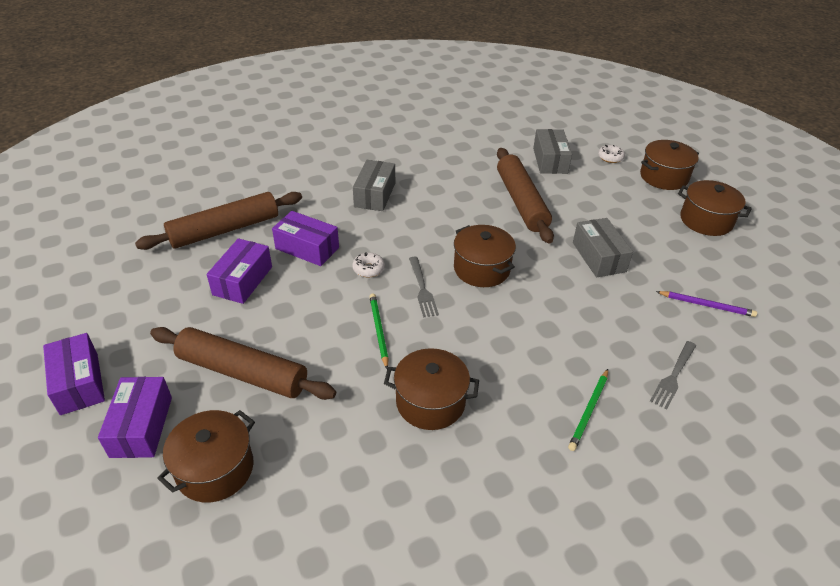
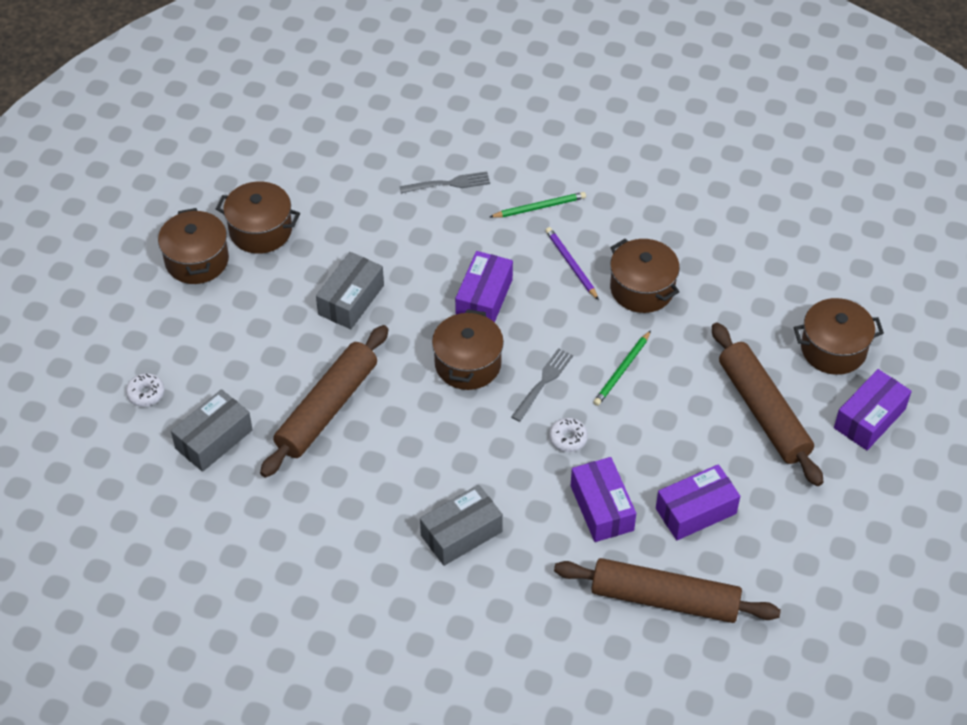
camera: 135 degrees left, 10 degrees up
purple box [43,333,105,415] -> purple box moved to [455,251,513,323]
brown pot [640,140,699,190] -> brown pot moved to [216,181,300,254]
purple pencil [656,291,757,317] -> purple pencil moved to [545,227,599,300]

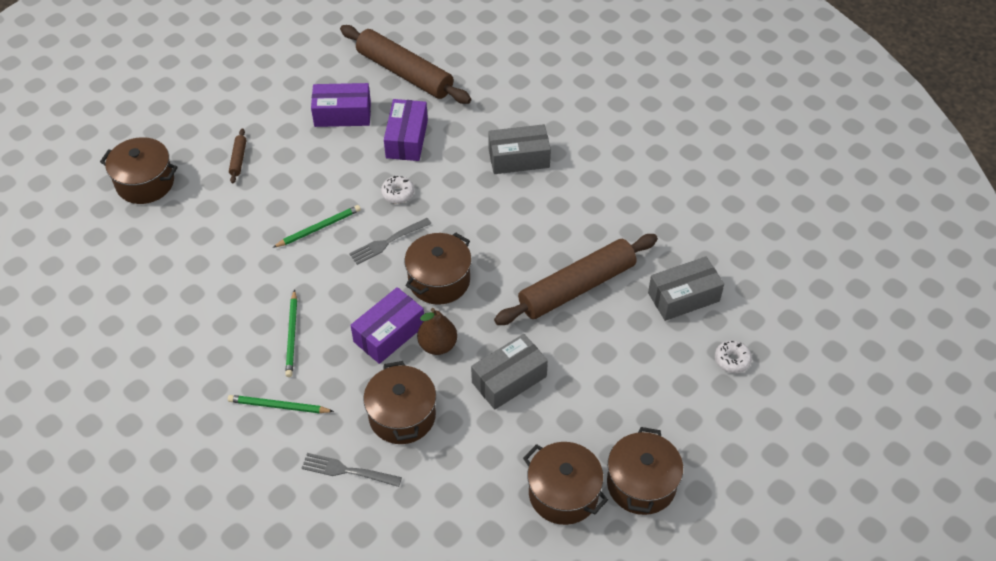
camera: 155 degrees left, 0 degrees up
purple pencil [545,227,599,300] -> green pencil [285,289,297,377]
brown pot [610,239,680,313] -> brown pot moved to [363,361,436,444]
brown rolling pin [712,323,823,486] -> brown rolling pin [229,128,247,183], size x0.40
purple box [834,369,912,450] -> none
none -> brown pear [417,308,457,355]

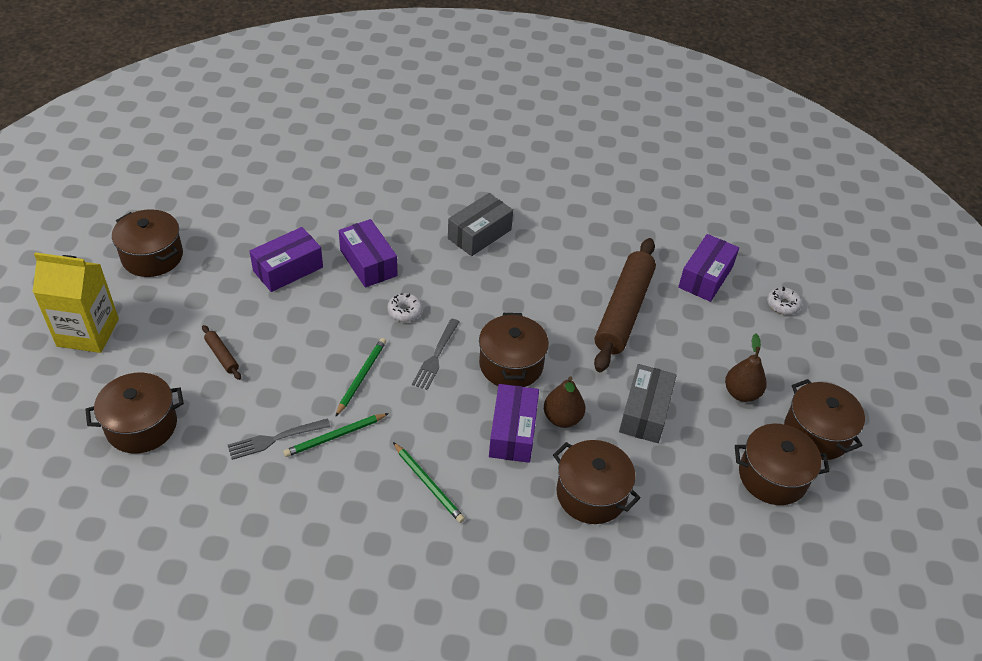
camera: 40 degrees left, 5 degrees down
green pencil [228,395,334,413] -> green pencil moved to [283,413,389,457]
grey fork [302,453,402,487] -> grey fork moved to [228,418,330,460]
brown rolling pin [340,25,471,104] -> none
grey box [648,256,724,321] -> purple box [678,234,739,302]
none -> yellow carton [33,252,119,353]
none -> brown pot [112,209,183,277]
none -> brown pear [725,334,767,402]

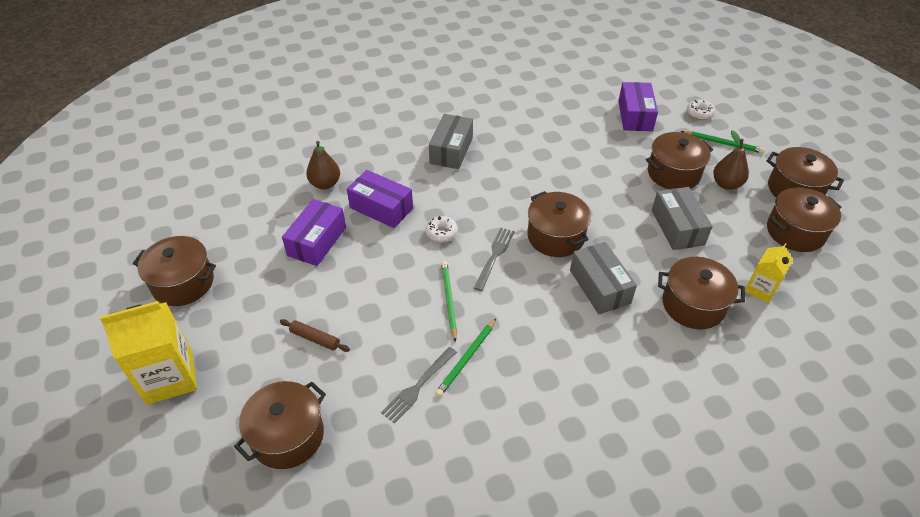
camera: 25 degrees left, 0 degrees up
green pencil [393,442,465,523] -> green pencil moved to [681,131,765,154]
grey fork [412,318,460,390] -> grey fork turned 150 degrees counterclockwise [474,228,515,291]
purple box [489,384,539,463] -> grey box [570,242,637,314]
brown pear [544,376,585,428] -> brown pear moved to [306,141,340,189]
brown rolling pin [594,238,656,372] -> none
none -> brown pot [646,132,713,189]
none -> yellow carton [745,243,793,303]

